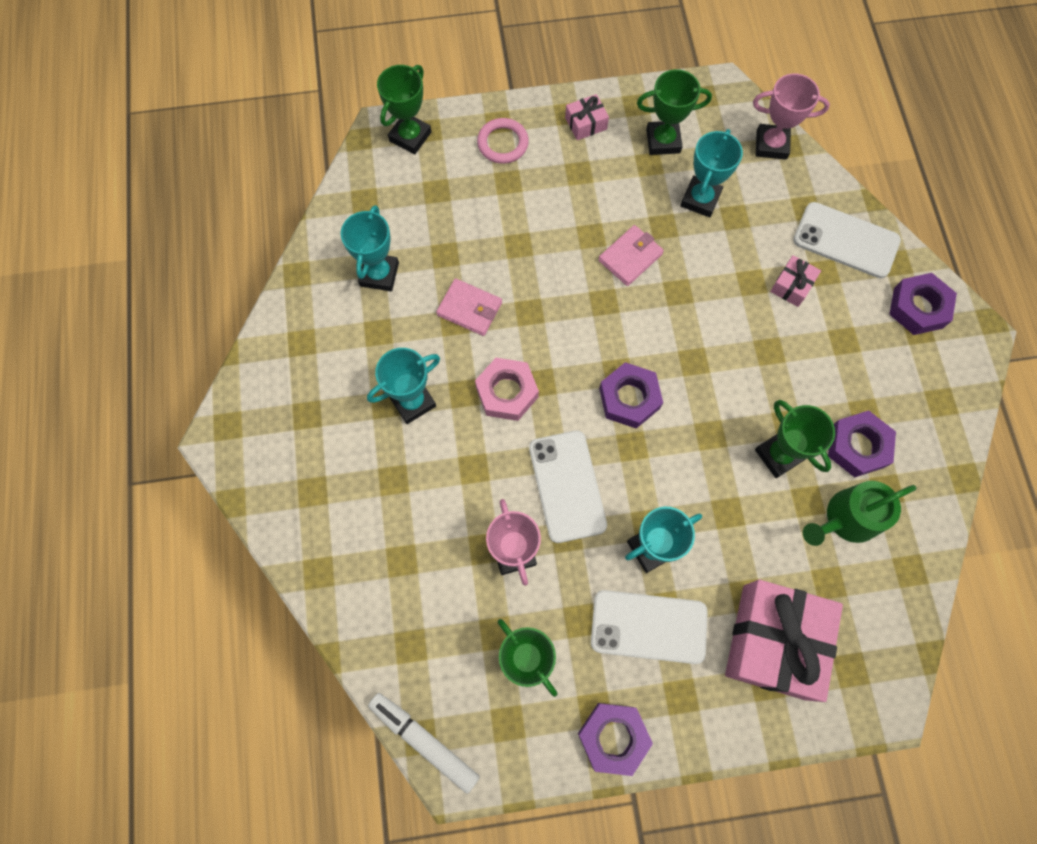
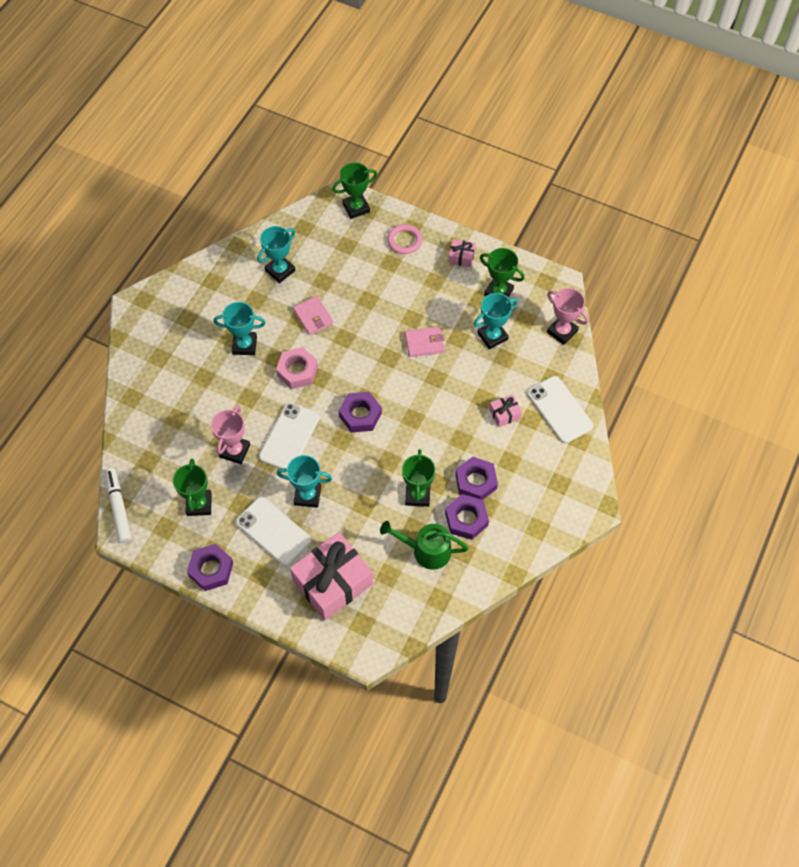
camera: 35 degrees right, 10 degrees down
purple nut [889,273,957,335] -> purple nut moved to [455,456,498,500]

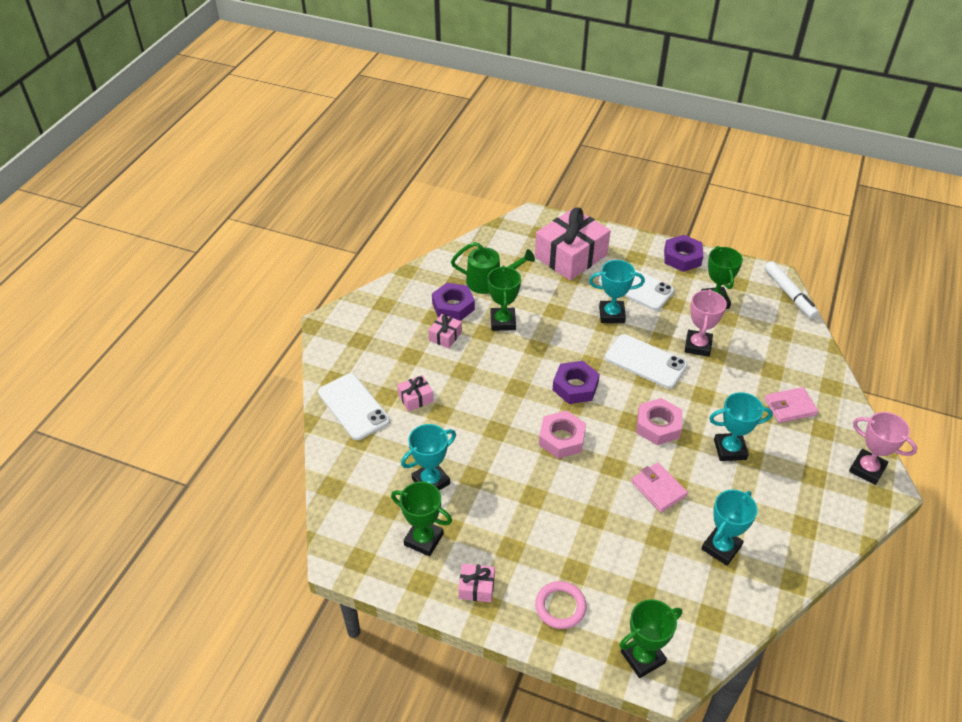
camera: 175 degrees right, 15 degrees down
white phone [259,402,320,469] -> white phone turned 75 degrees counterclockwise [605,334,688,389]
pink wallet [405,326,445,357] -> pink wallet moved to [765,387,818,423]
purple nut [455,456,498,500] -> pink gift [428,314,462,349]
pink trophy [547,288,589,345] -> pink trophy moved to [849,412,917,485]
none -> pink nut [539,411,586,459]

